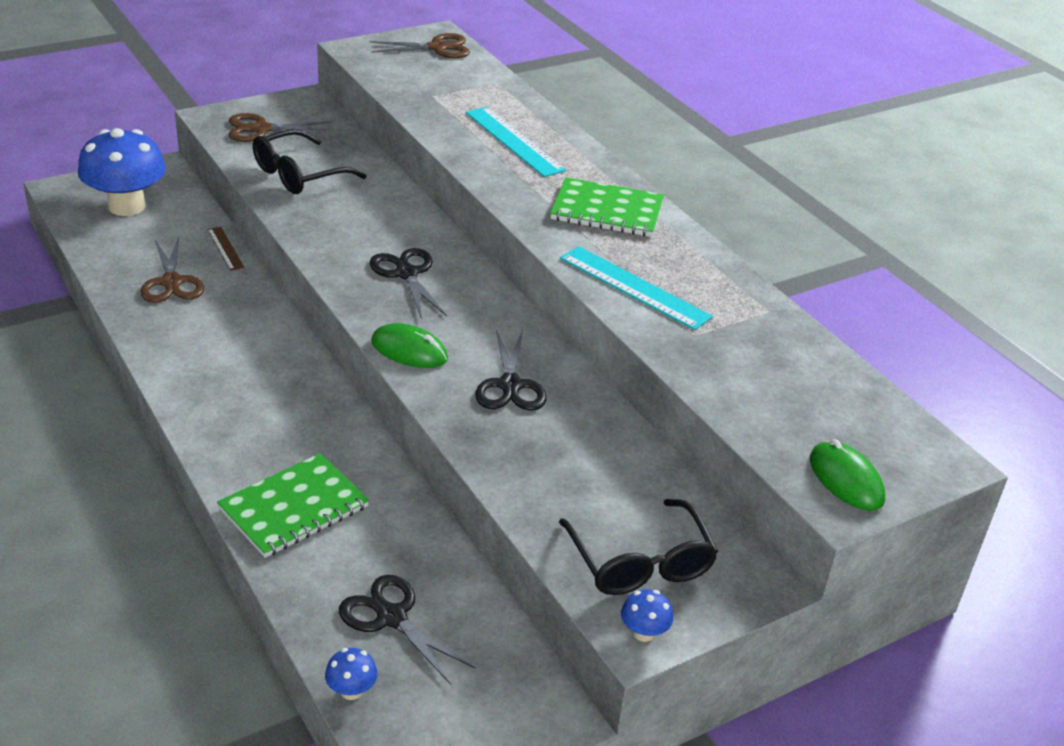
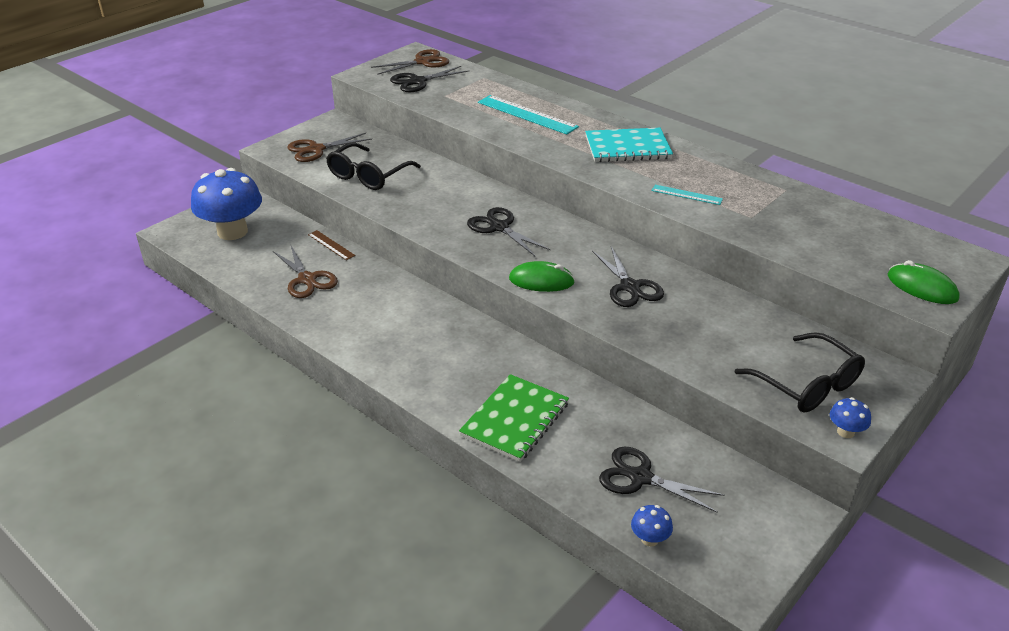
camera: 15 degrees left, 0 degrees up
green notebook [550,177,664,237] -> turquoise notebook [585,128,673,162]
turquoise ruler [560,246,713,330] -> turquoise ruler [652,185,723,205], size x0.54
none -> black scissors [390,66,469,92]

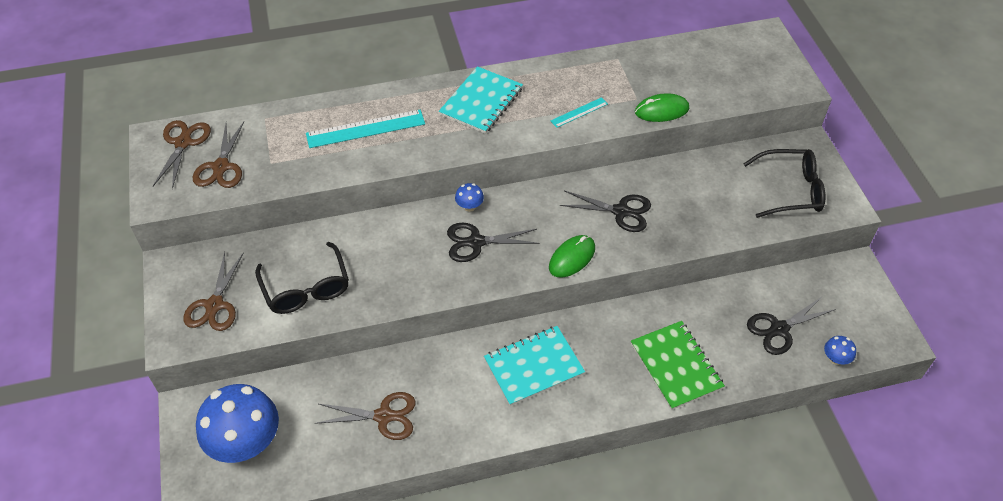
camera: 55 degrees left, 15 degrees up
brown ruler [308,230,356,260] -> none
black scissors [390,66,469,92] -> brown scissors [192,122,244,188]
blue mushroom [830,397,871,438] -> blue mushroom moved to [455,183,484,212]
green mouse [888,260,960,304] -> green mouse moved to [635,93,689,122]
none -> turquoise notebook [484,326,585,406]

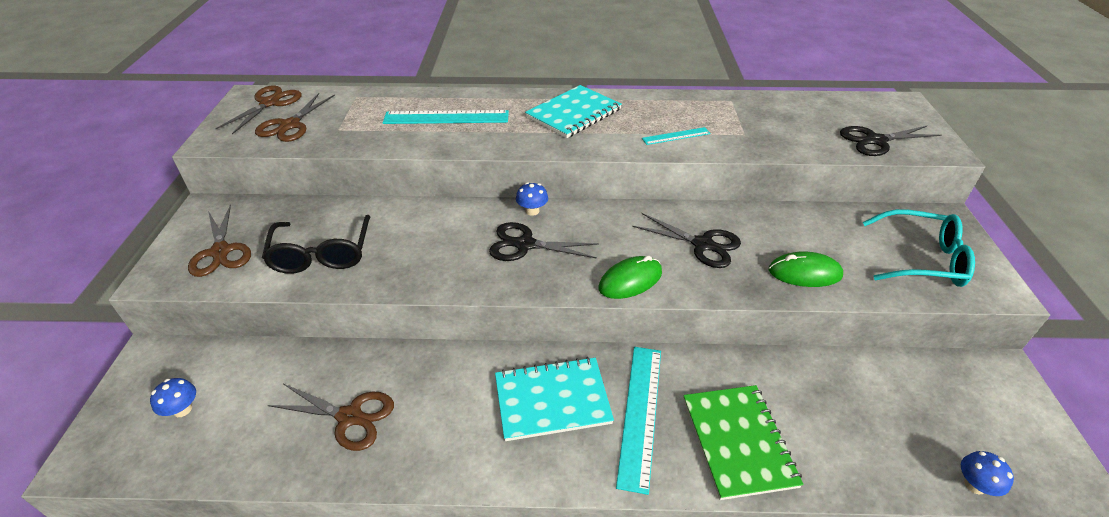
camera: 15 degrees right, 10 degrees down
brown scissors [184,252,244,331] -> brown scissors turned 45 degrees counterclockwise [188,204,251,277]
blue mushroom [196,384,279,463] -> blue mushroom [150,378,196,417], size x0.41
green mouse [635,93,689,122] -> green mouse moved to [769,252,843,287]
black glasses [743,149,825,218] -> turquoise glasses [863,209,975,287]
black scissors [747,296,836,355] -> black scissors moved to [840,126,942,156]
none -> turquoise ruler [616,347,661,495]

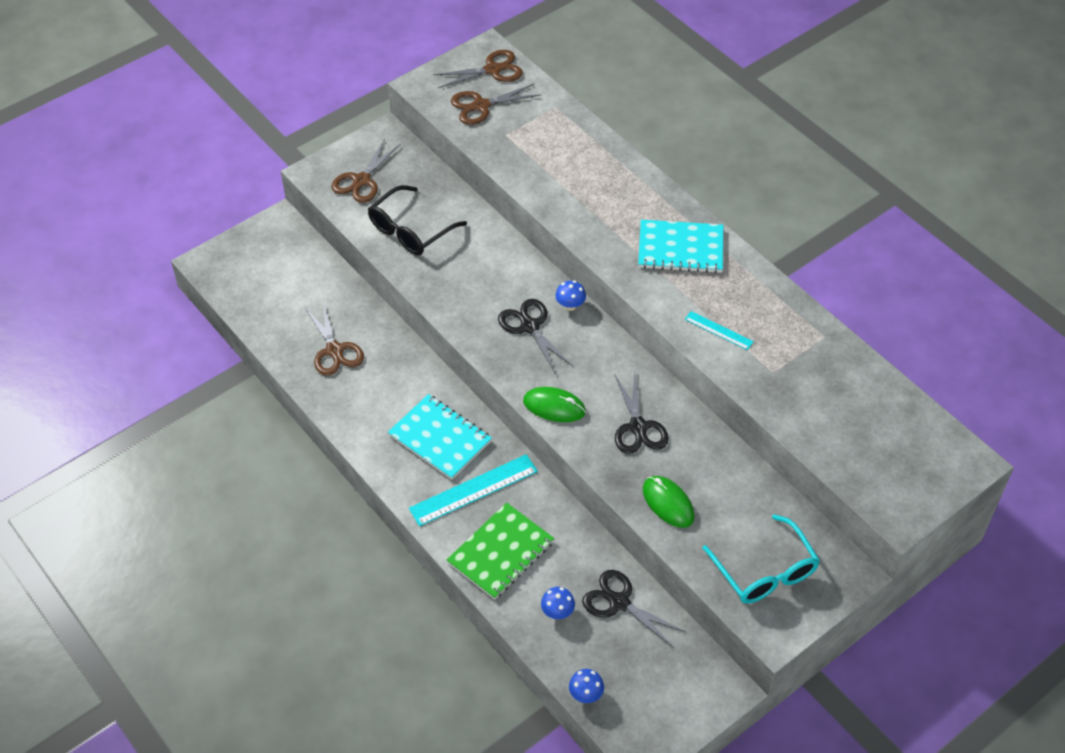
camera: 50 degrees right, 10 degrees up
blue mushroom [150,378,196,417] -> blue mushroom moved to [541,587,575,619]
turquoise ruler [383,110,509,124] -> none
black scissors [840,126,942,156] -> black scissors moved to [582,570,686,648]

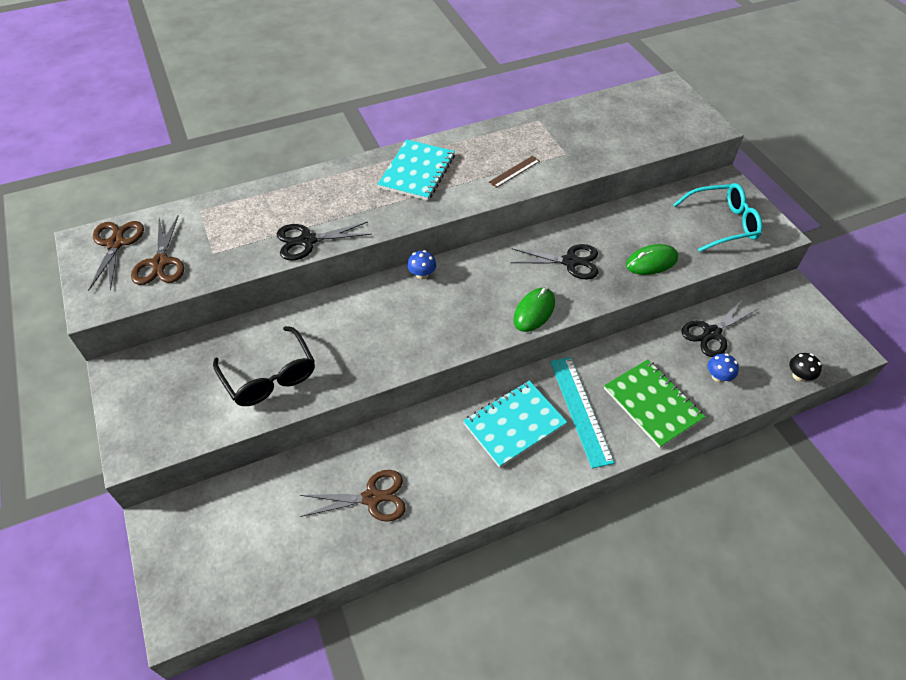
camera: 75 degrees left, 0 degrees up
brown scissors [331,139,401,203] -> none
black scissors [498,299,573,373] -> black scissors moved to [277,222,372,261]
blue mushroom [569,669,604,703] -> black mushroom [789,353,822,382]
turquoise ruler [685,311,754,350] -> brown ruler [489,156,540,188]

